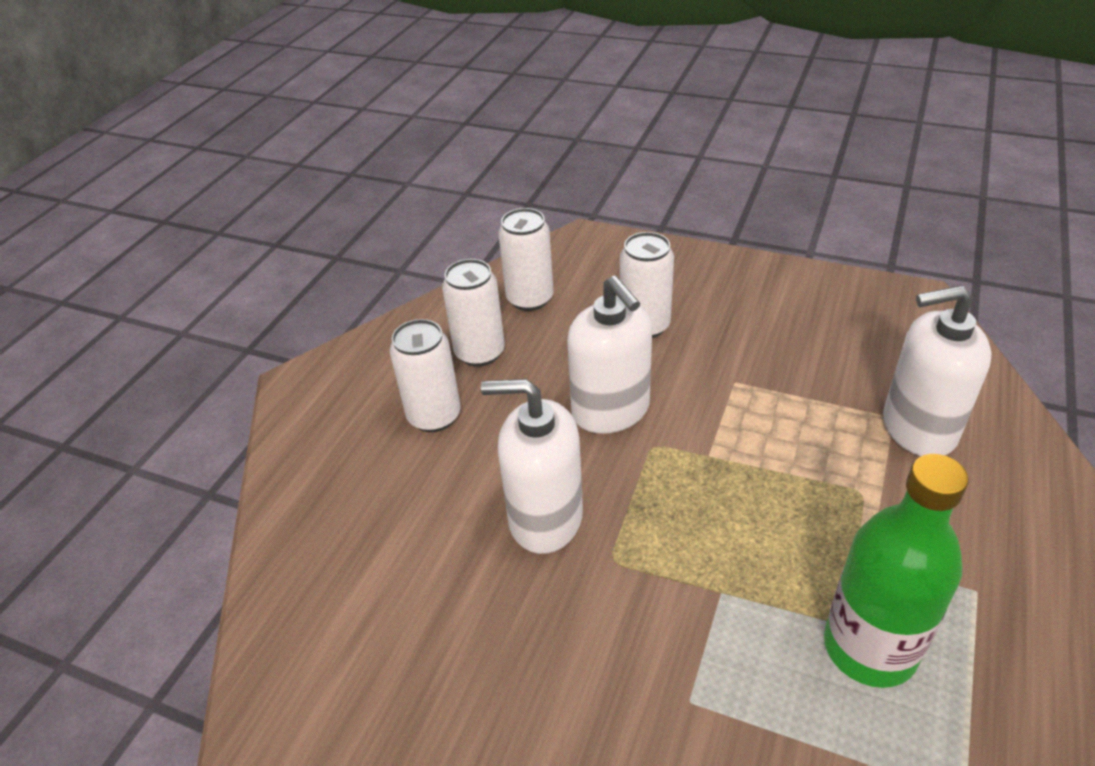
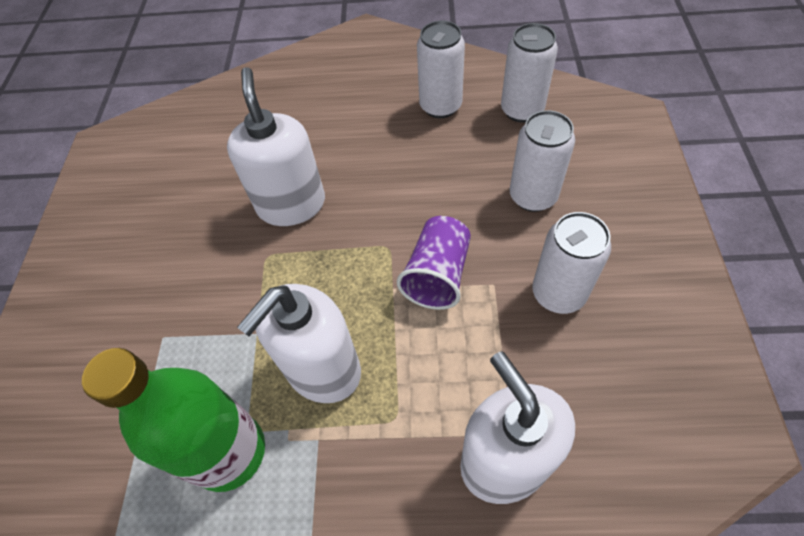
camera: 70 degrees right, 15 degrees up
white can [390,319,461,432] -> white can moved to [532,212,611,314]
white soap dispenser [567,276,652,434] -> white soap dispenser moved to [237,284,361,403]
none -> purple cup [397,216,471,310]

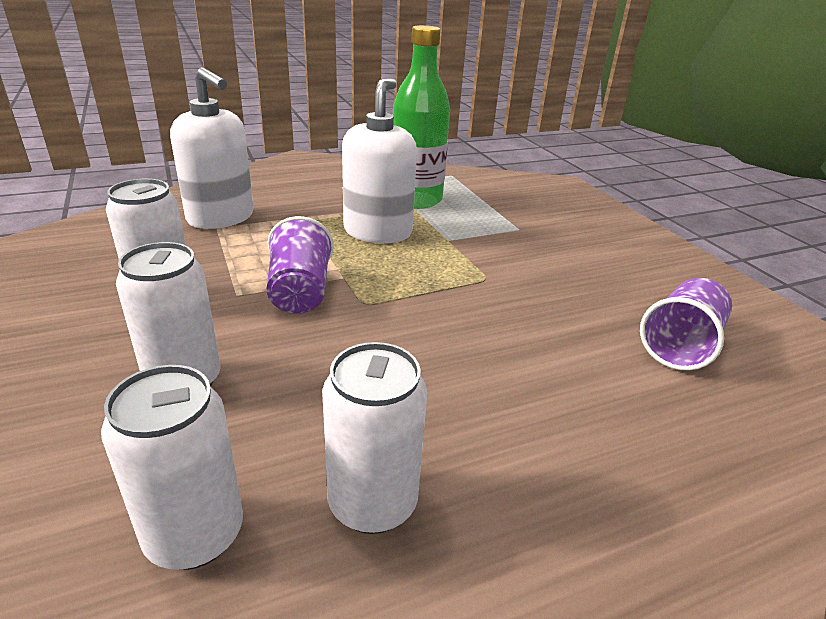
camera: 150 degrees right, 25 degrees down
white soap dispenser [227,67,325,226] -> none
none -> purple cup [640,278,732,370]

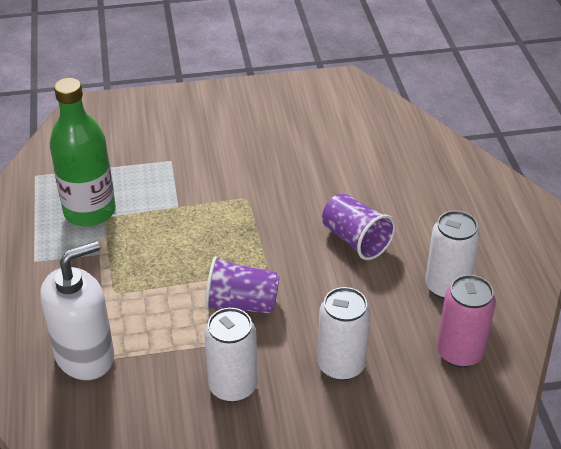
camera: 75 degrees left, 10 degrees up
white can [101,365,243,570] -> pink can [437,275,496,367]
white soap dispenser [342,78,417,243] -> none
purple cup [640,278,732,370] -> purple cup moved to [322,193,395,260]

